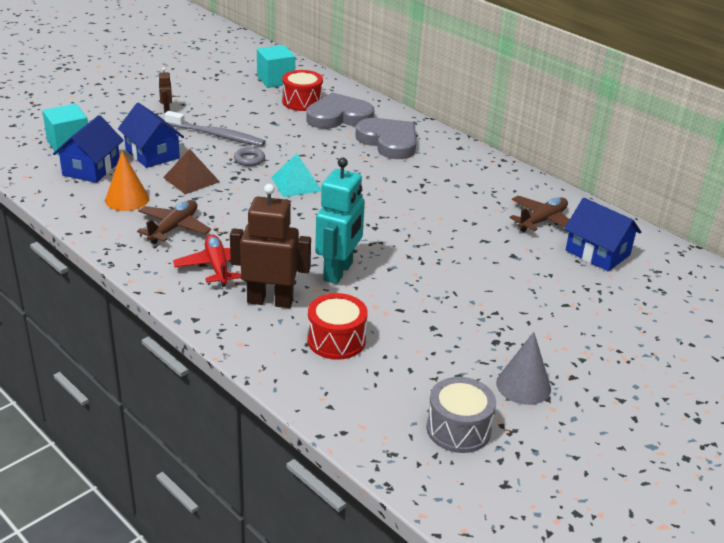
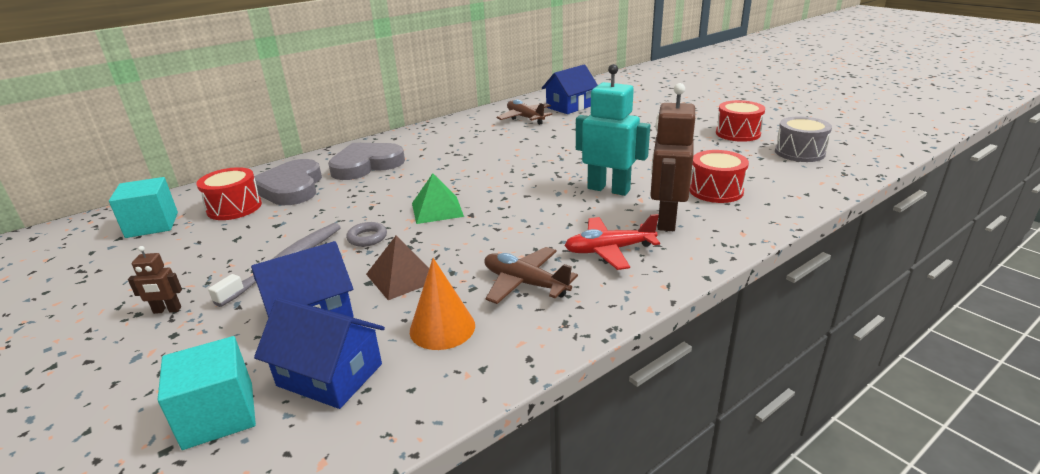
camera: 80 degrees left, 5 degrees down
turquoise pyramid [271,153,321,197] -> green pyramid [412,173,464,224]
grey cone [496,332,551,405] -> red drum [716,100,765,142]

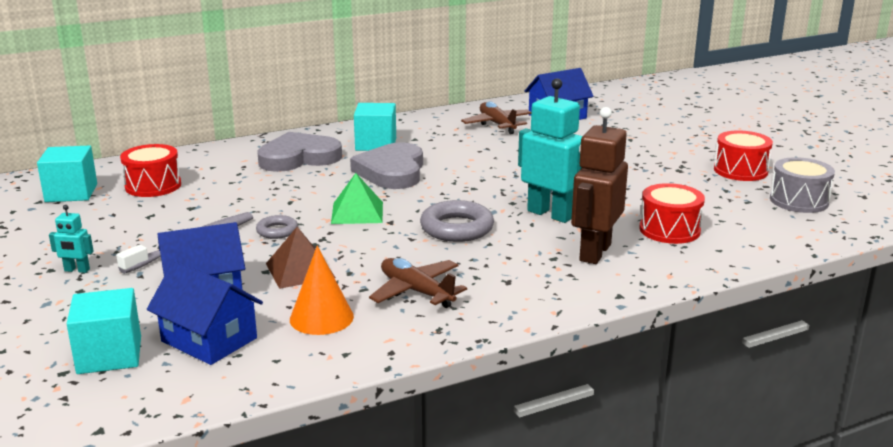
camera: 10 degrees right, 5 degrees down
brown robot [128,246,182,314] -> turquoise robot [49,205,94,273]
grey heart [253,159,322,205] -> grey heart moved to [350,142,423,189]
red plane [565,214,660,270] -> none
none -> turquoise cube [354,103,396,151]
none -> grey ring [420,200,494,242]

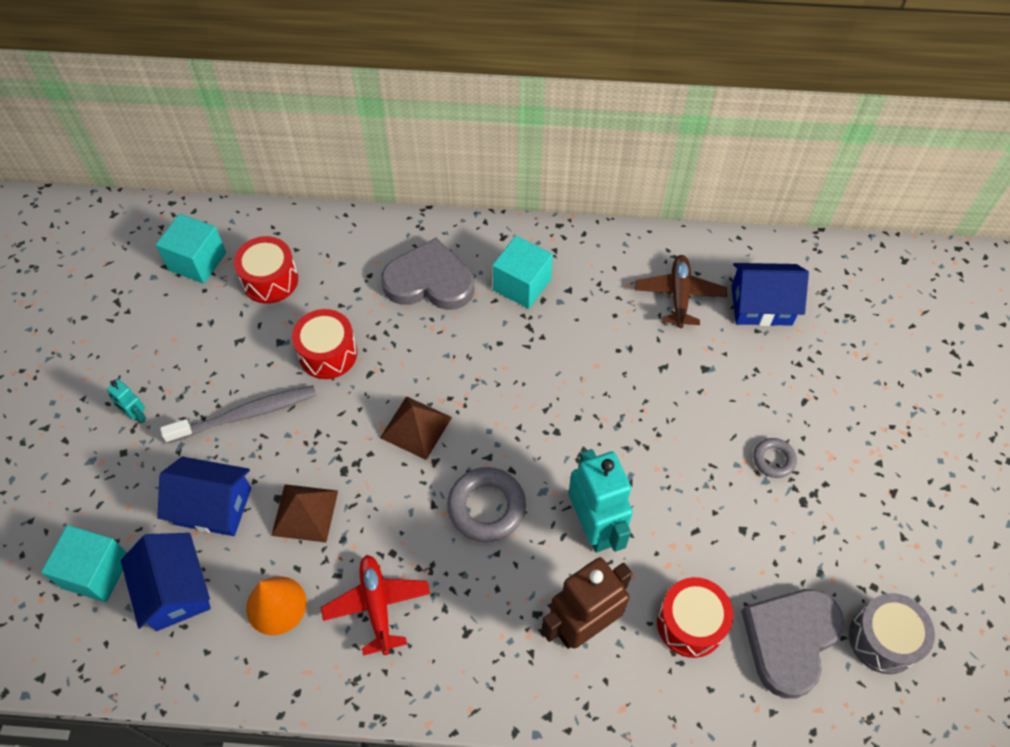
camera: 30 degrees right, 35 degrees up
grey ring [256,215,298,239] -> grey ring moved to [753,438,797,478]
green pyramid [331,173,383,224] -> brown pyramid [380,396,452,460]
grey heart [350,142,423,189] -> grey heart moved to [741,589,844,699]
brown plane [369,258,467,308] -> red plane [321,555,430,655]
red drum [714,130,773,181] -> red drum moved to [292,309,357,379]

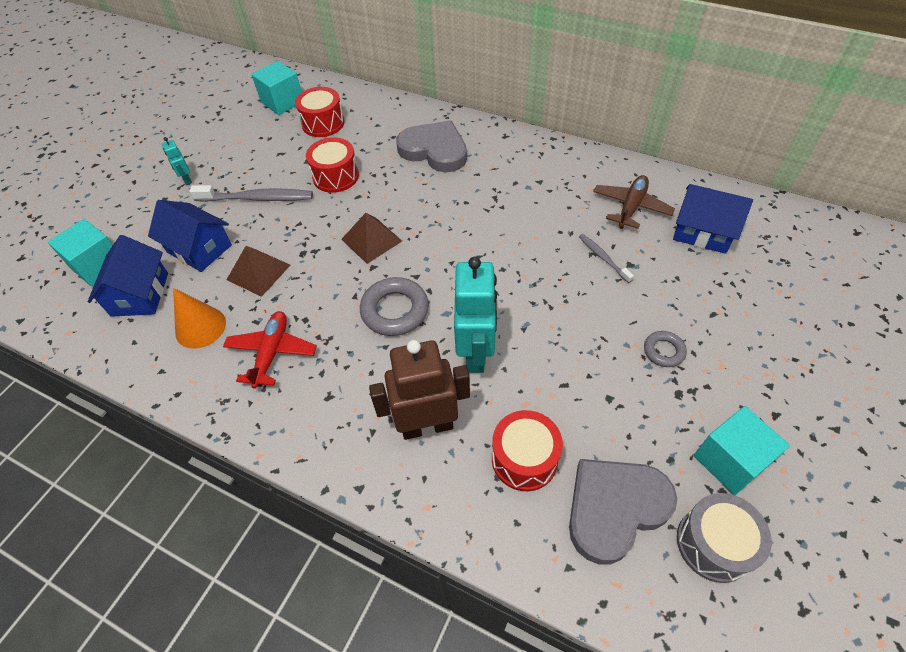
camera: 25 degrees right, 5 degrees down
turquoise cube [492,236,553,309] -> turquoise cube moved to [693,406,790,495]
none -> grey toothbrush [579,234,634,283]

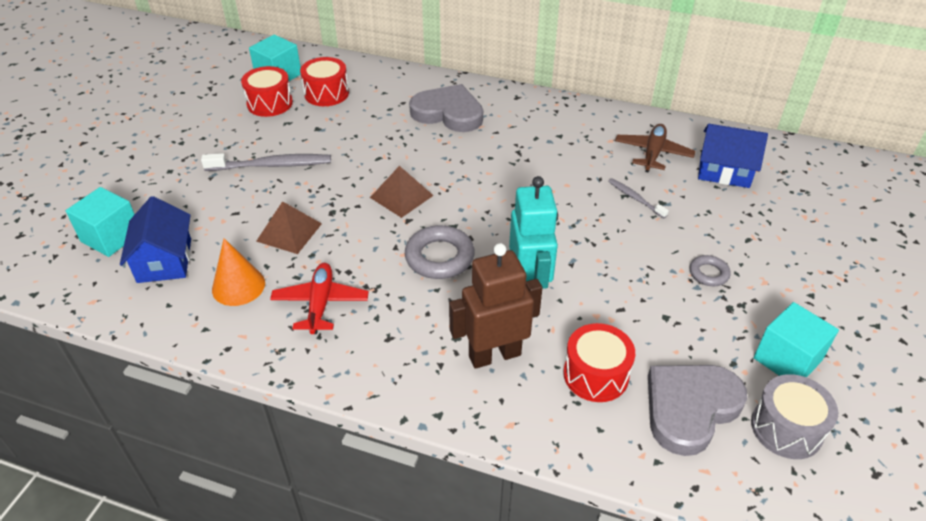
camera: 10 degrees left, 10 degrees down
blue house [148,200,232,272] -> none
turquoise robot [162,137,192,185] -> none
red drum [306,137,359,193] -> red drum moved to [241,66,293,117]

